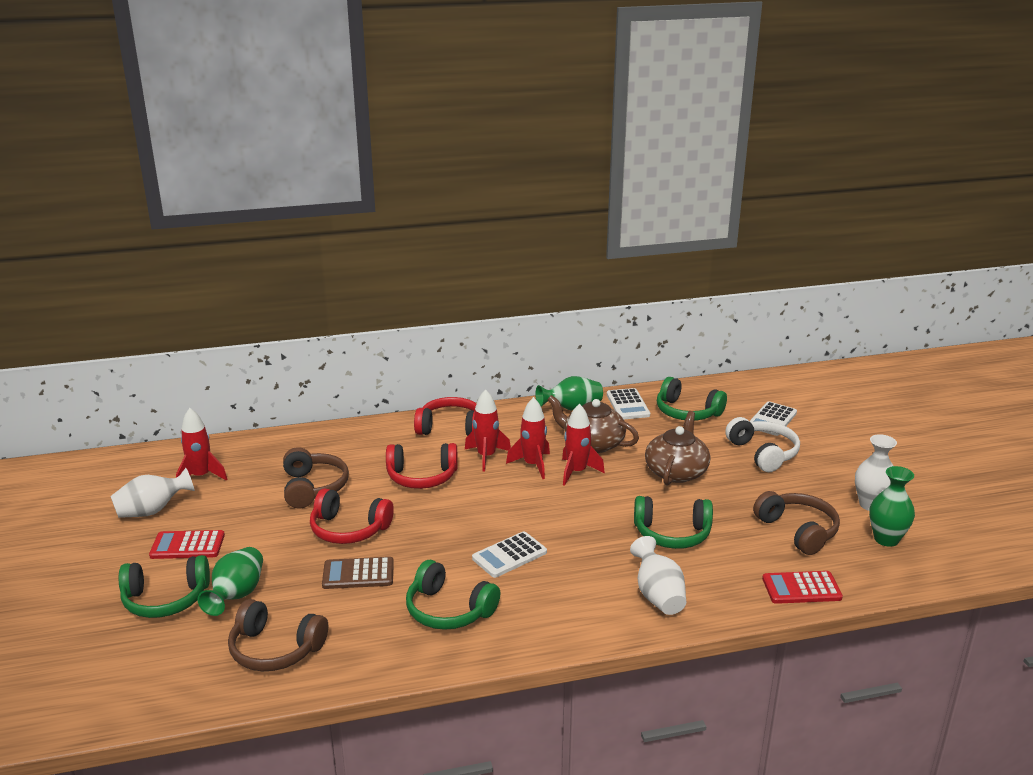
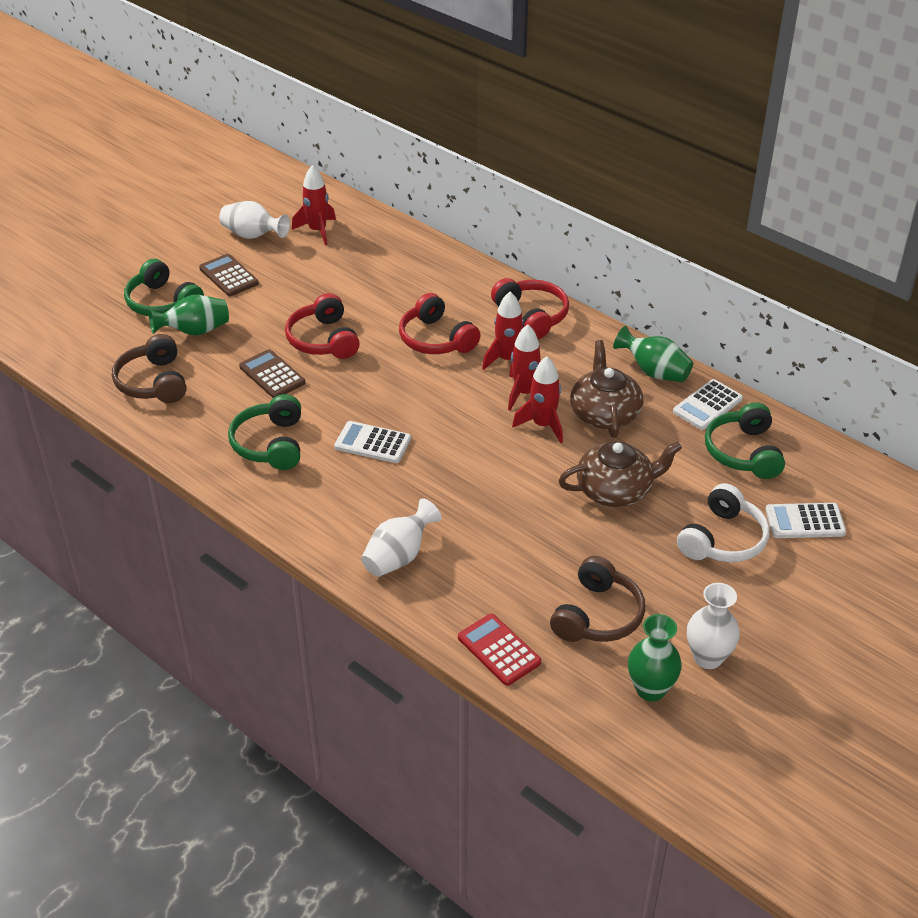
camera: 55 degrees right, 15 degrees up
red calculator [149,530,225,559] -> brown calculator [199,254,259,296]
brown headphones [283,447,349,508] -> none
green headphones [634,496,713,549] -> none

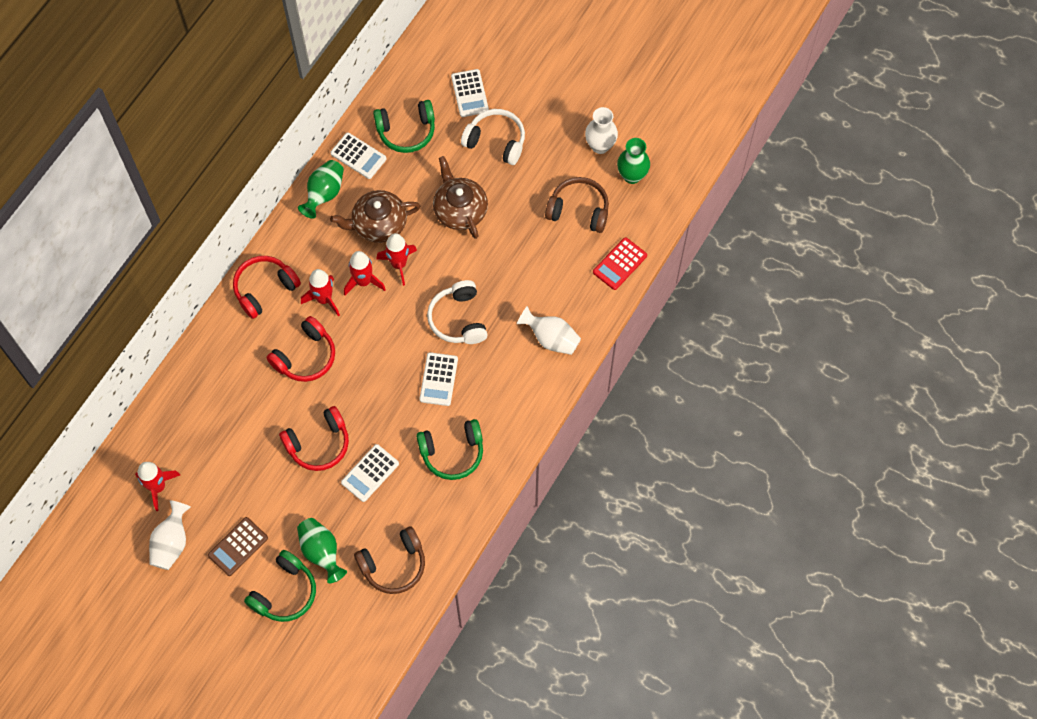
camera: 100 degrees left, 25 degrees up
brown calculator [239,349,305,398] -> white calculator [341,444,399,502]
none -> white headphones [427,280,487,344]

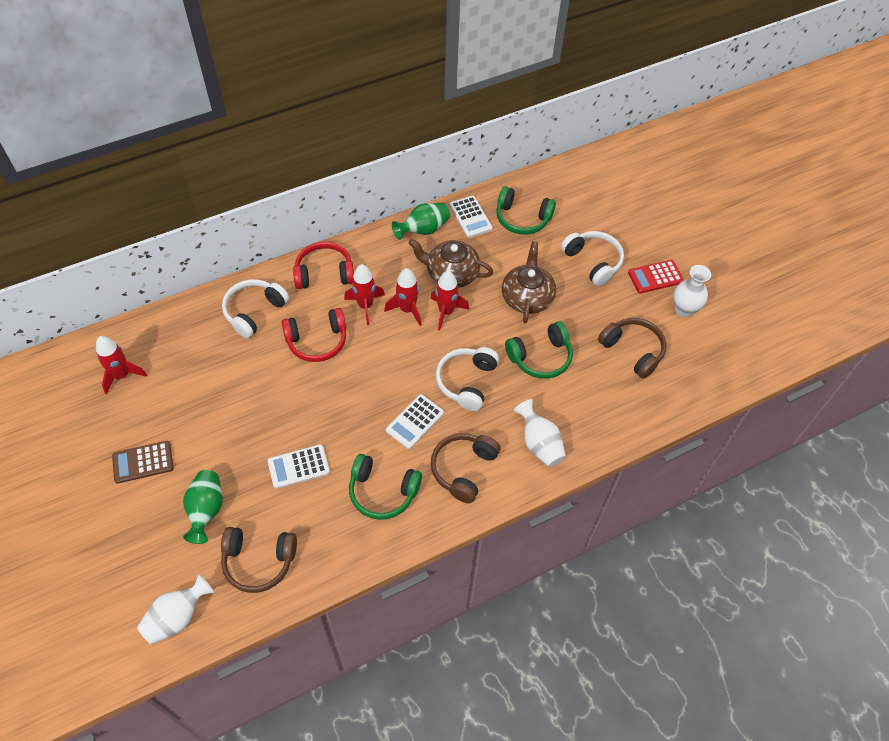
camera: 30 degrees right, 10 degrees down
white vase [149,500,191,570] -> white vase moved to [137,574,215,644]
green headphones [244,550,316,622] -> green headphones moved to [505,321,573,379]
red headphones [279,406,349,471] -> none
white calculator [451,69,489,117] -> none
red calculator [593,237,647,290] -> red calculator moved to [628,260,684,293]
green vase [617,138,650,184] -> none
none -> white headphones [222,279,289,338]
none -> brown headphones [431,433,501,503]

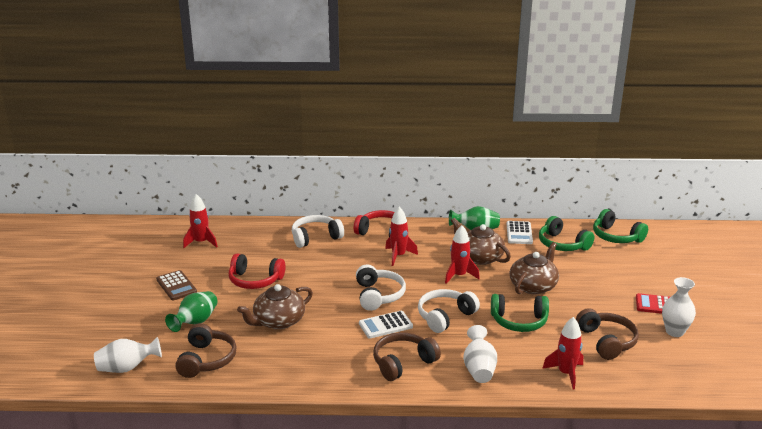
camera: 30 degrees right, 30 degrees down
brown calculator [112,441,173,484] -> brown calculator turned 135 degrees counterclockwise [156,270,197,300]
brown headphones [221,527,297,593] -> brown headphones turned 120 degrees counterclockwise [175,323,236,378]
white calculator [268,444,330,489] -> brown teapot [237,284,313,329]
red headphones [281,308,346,362] -> red headphones moved to [229,254,286,289]
green headphones [349,454,422,520] -> green headphones moved to [593,209,648,243]
red rocket [384,268,421,326] -> red rocket moved to [542,317,583,389]
white headphones [561,231,624,286] -> white headphones moved to [356,265,406,311]

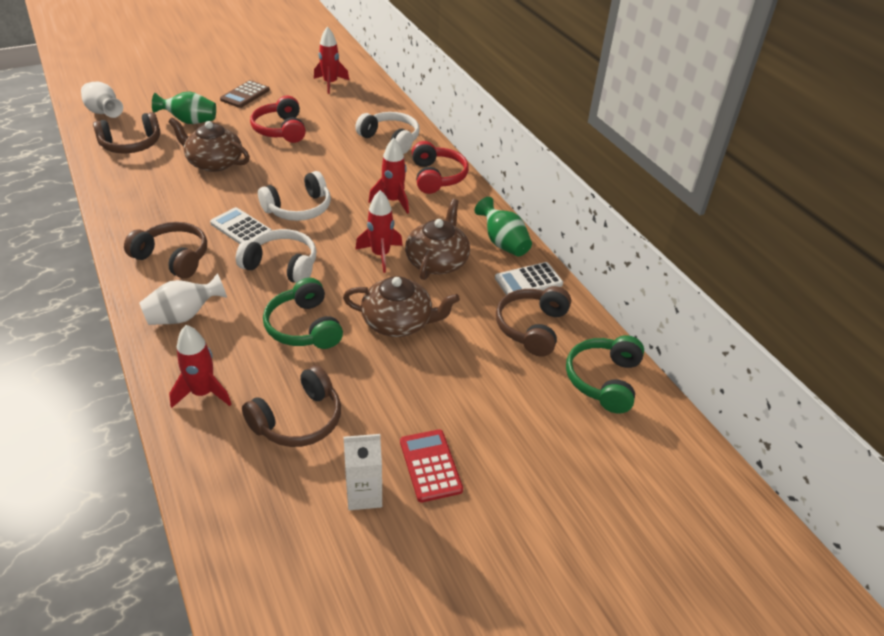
camera: 60 degrees right, 15 degrees up
green headphones [539,216,594,251] -> brown headphones [496,286,571,357]
white vase [662,277,696,337] -> white carton [344,434,382,510]

